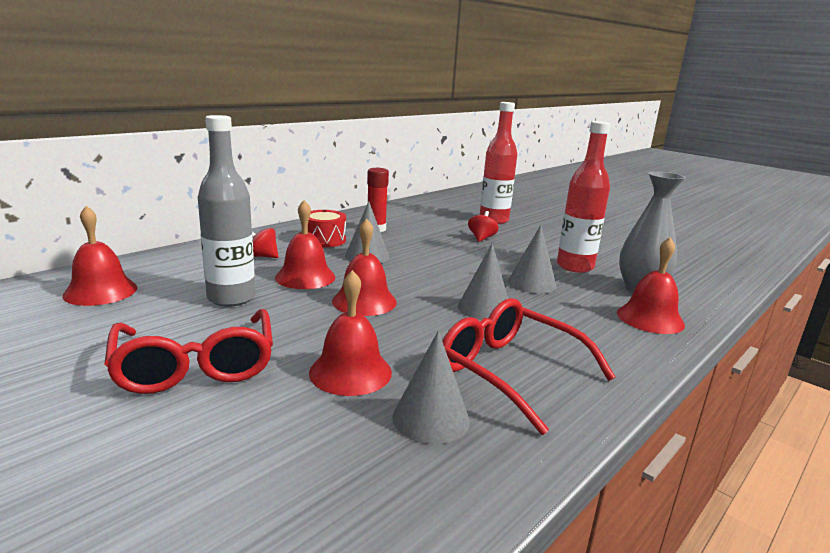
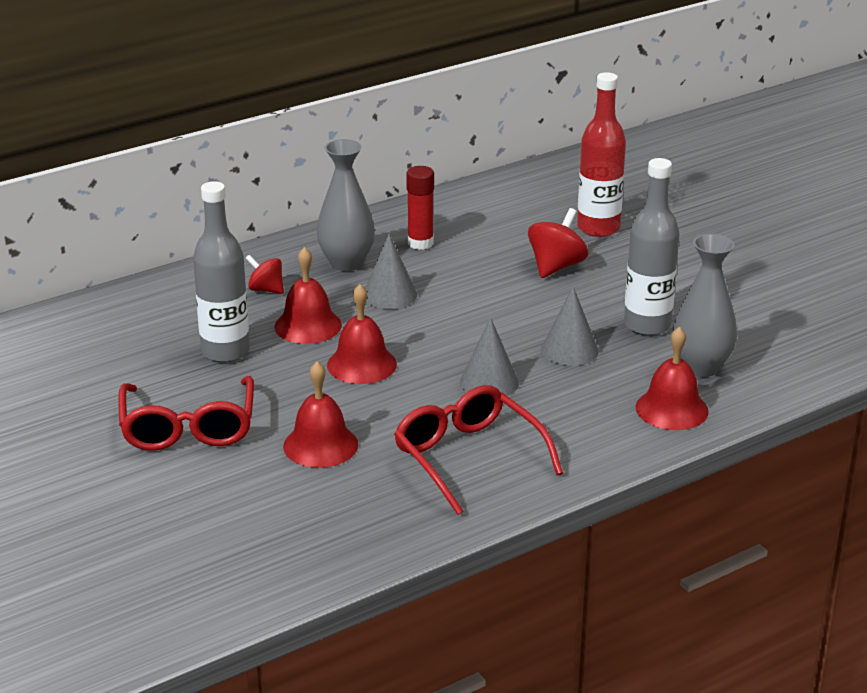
camera: 15 degrees right, 10 degrees up
red bell [62,206,137,306] -> none
red drum [308,210,346,247] -> grey vase [317,139,375,271]
grey cone [392,331,470,444] -> none
red spinning top [468,211,499,242] -> red spinning top [528,208,588,278], size x1.55
red bottle [557,121,611,273] -> grey bottle [624,158,680,336]

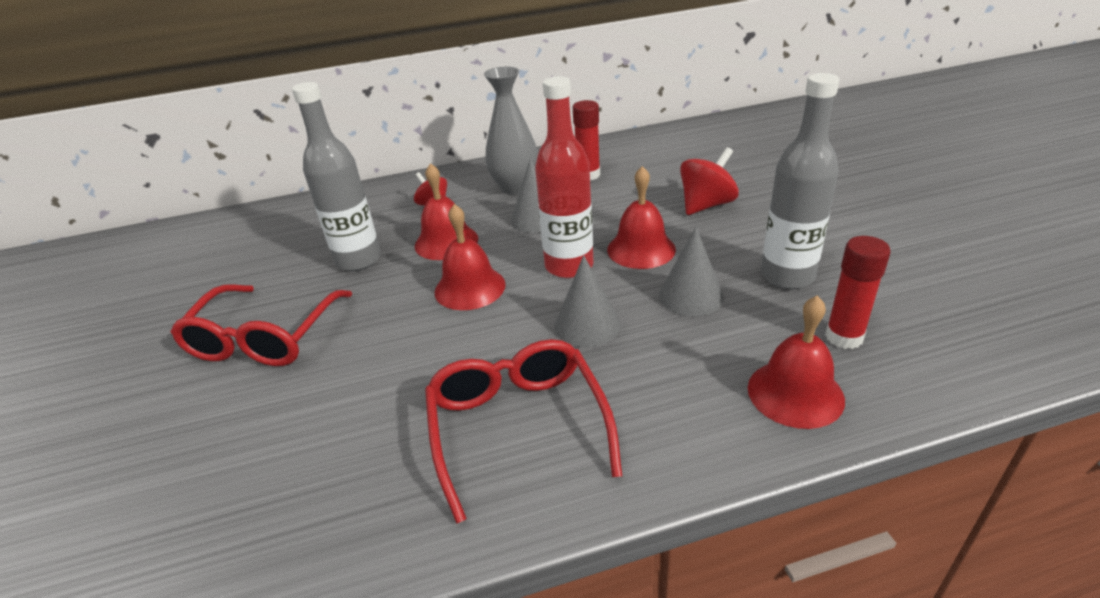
camera: 20 degrees right, 5 degrees up
red bell [283,361,358,468] -> red bell moved to [607,166,676,269]
red bottle [577,72,626,237] -> red bottle moved to [535,76,593,278]
grey vase [673,234,737,377] -> red glue stick [825,236,891,349]

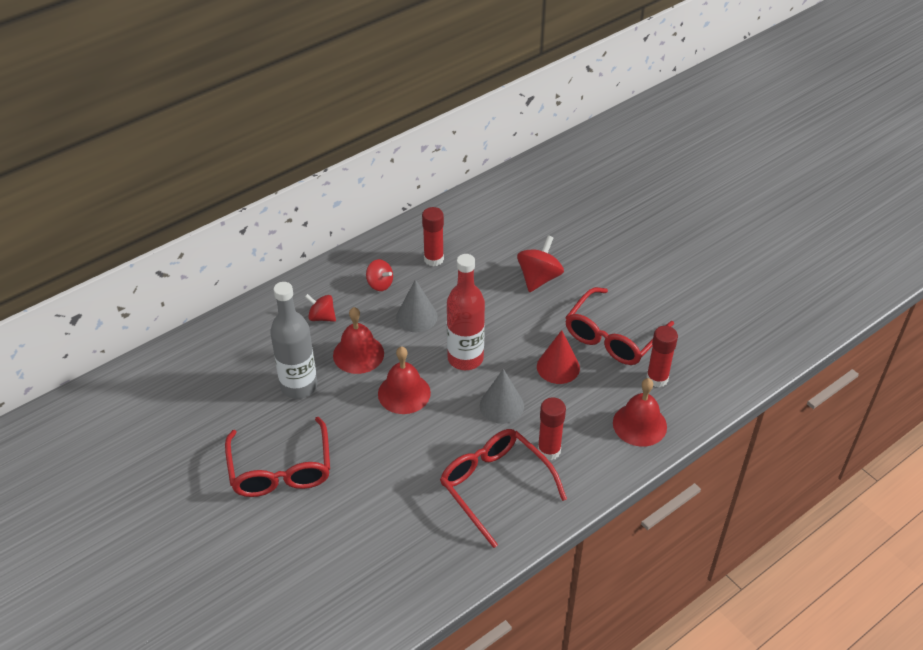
camera: 25 degrees left, 10 degrees up
grey vase [484,67,538,195] -> red spinning top [366,259,393,291]
red bell [607,166,676,269] -> none
grey cone [659,227,724,316] -> red cone [537,330,580,384]
grey bottle [761,73,839,289] -> red glasses [565,287,674,365]
none -> red glue stick [538,397,566,460]

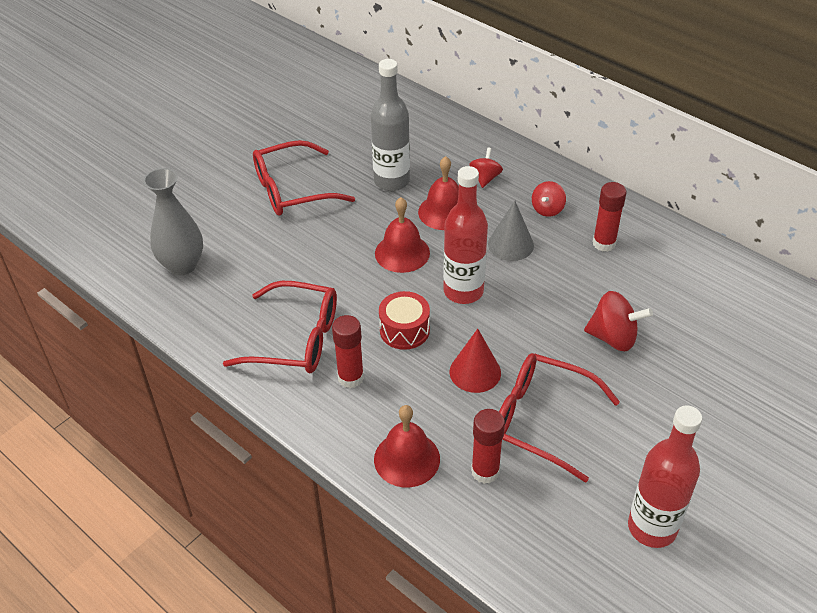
camera: 80 degrees right, 0 degrees up
red glasses [440,429,567,548] -> red glasses turned 60 degrees clockwise [223,281,337,373]
grey cone [480,369,524,424] -> red drum [379,291,430,350]
none -> grey vase [143,168,203,275]
none -> red bottle [628,406,702,548]

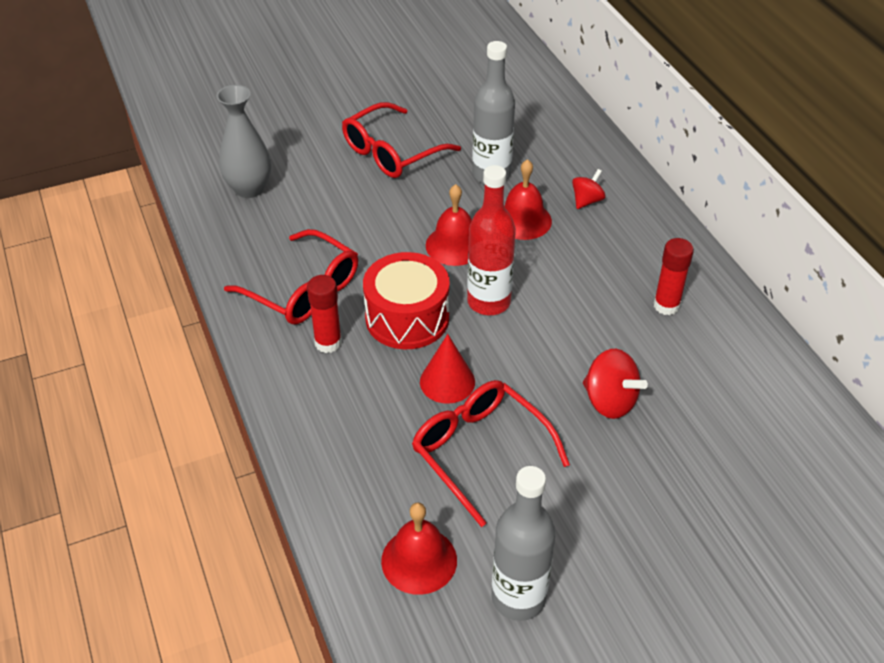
camera: 25 degrees right, 0 degrees up
red glasses [253,140,355,216] -> red glasses turned 45 degrees counterclockwise [342,102,461,178]
red bell [374,405,440,487] -> red bell moved to [381,502,457,595]
red drum [379,291,430,350] -> red drum [363,252,450,349], size x1.58
red glue stick [471,409,505,484] -> none
grey cone [488,201,534,261] -> none
red spinning top [532,181,566,217] -> none
red bottle [628,406,702,548] -> grey bottle [491,466,556,621]

